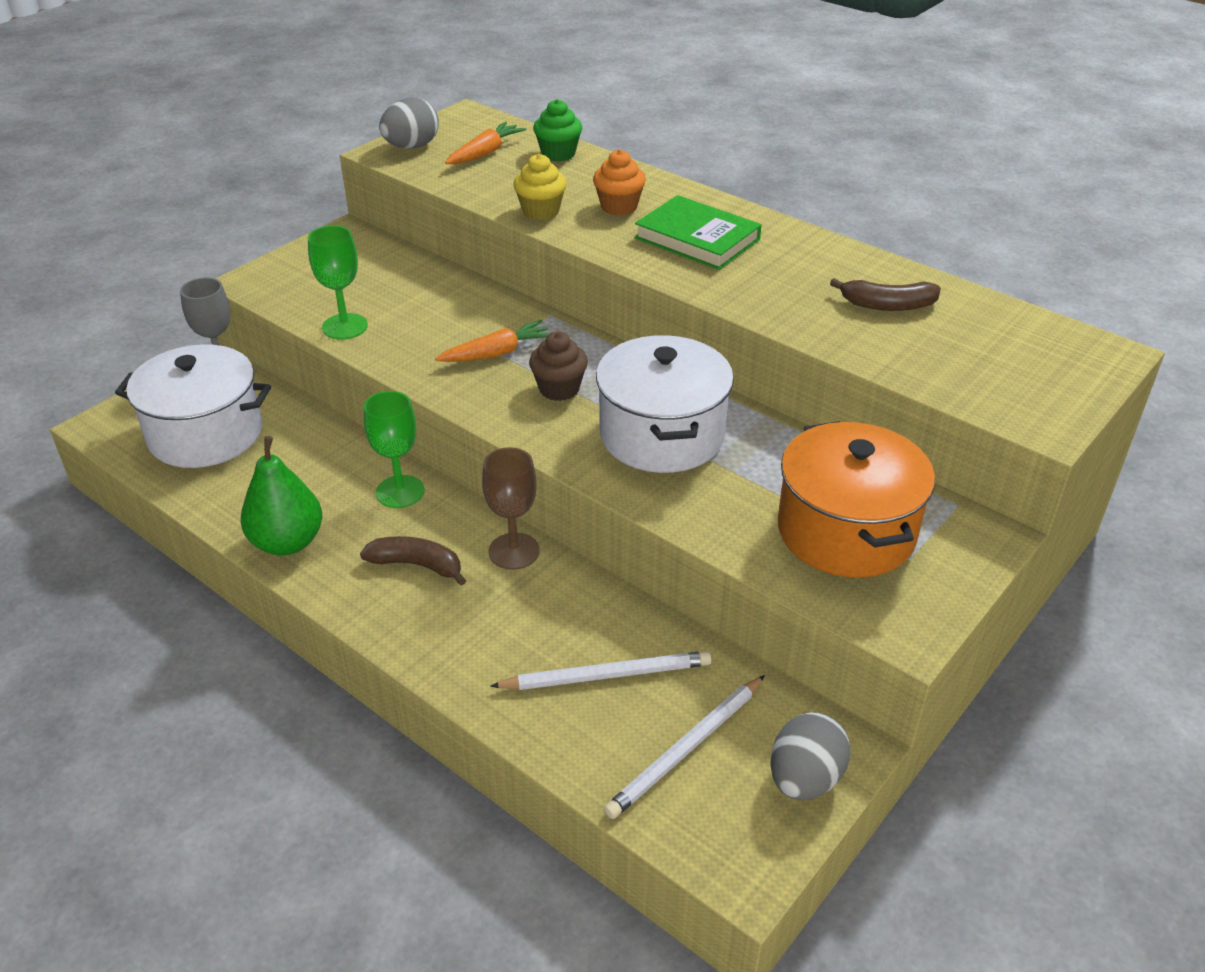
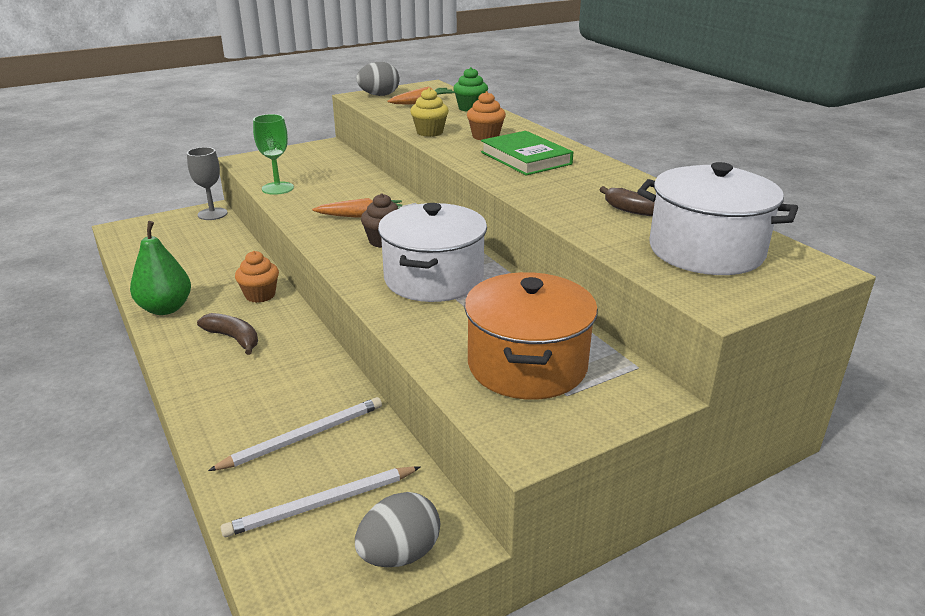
camera: 20 degrees right, 10 degrees down
white pot [115,344,271,468] -> white pot moved to [637,162,798,275]
green goblet [364,391,424,508] -> orange cupcake [235,251,279,303]
brown goblet [482,447,540,570] -> none
white pencil [490,651,712,690] -> white pencil turned 45 degrees counterclockwise [208,397,382,471]

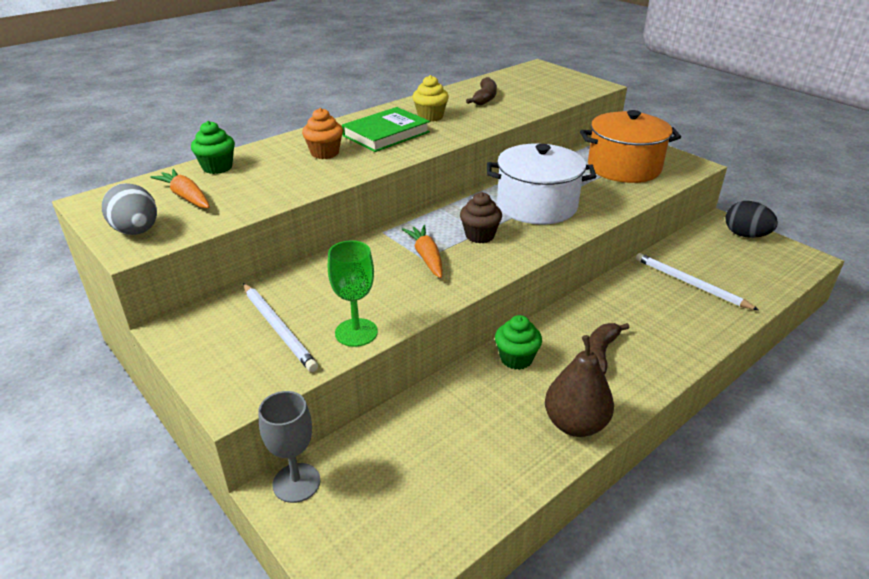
camera: 100 degrees left, 5 degrees up
green pear [130,221,191,315] -> brown pear [545,335,614,437]
white pencil [221,466,420,537] -> white pencil moved to [243,283,318,372]
orange cupcake [235,251,279,303] -> green cupcake [495,315,542,370]
grey egg [355,492,440,567] -> black egg [726,201,778,238]
yellow cupcake [410,88,449,137] -> yellow cupcake moved to [412,75,449,122]
white pot [637,162,798,275] -> none

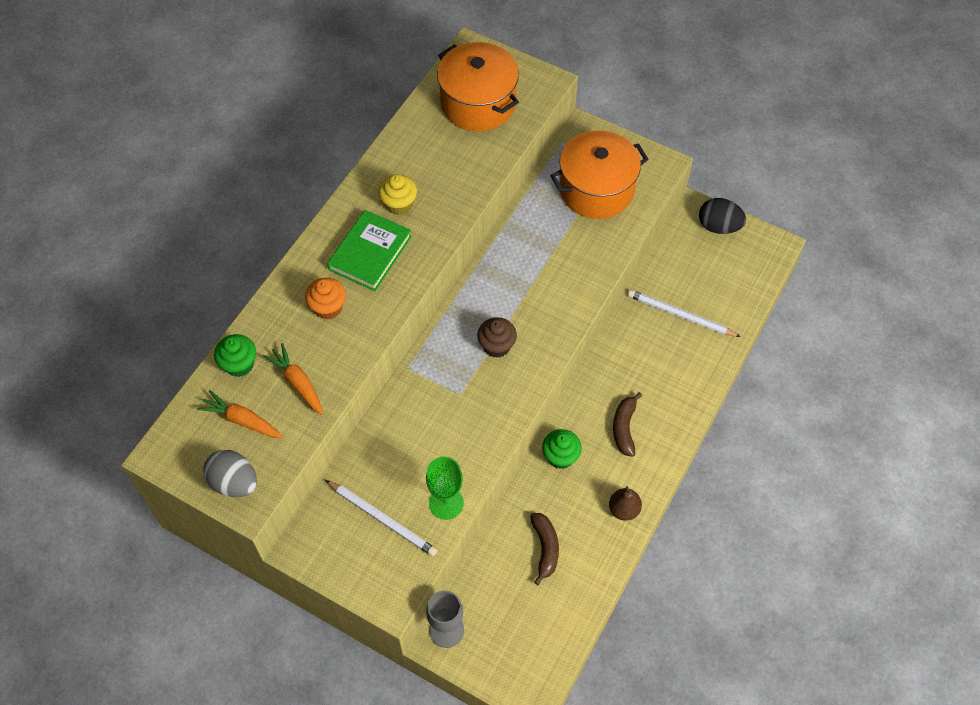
camera: 20 degrees left, 25 degrees up
orange carrot [402,225,443,278] -> orange carrot moved to [263,343,323,415]
brown banana [466,77,497,105] -> brown banana moved to [530,513,559,585]
white pot [487,143,596,225] -> none
brown pear [545,335,614,437] -> brown pear [609,486,642,521], size x0.63
none -> orange pot [437,42,519,131]

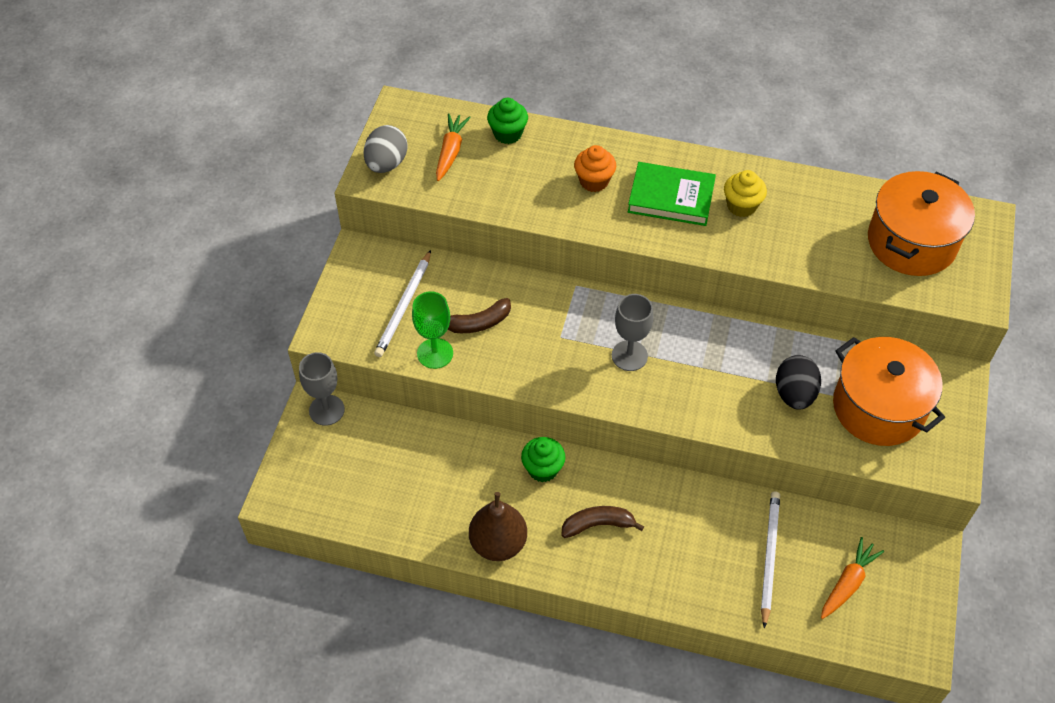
camera: 75 degrees right, 5 degrees down
orange carrot [263,343,323,415] -> orange carrot moved to [821,537,884,619]
brown cupcake [477,317,517,358] -> grey goblet [612,294,653,371]
brown banana [530,513,559,585] -> brown banana moved to [448,298,511,333]
brown pear [609,486,642,521] -> brown pear [469,492,527,561], size x1.58
black egg [699,198,746,234] -> black egg moved to [776,355,821,410]

